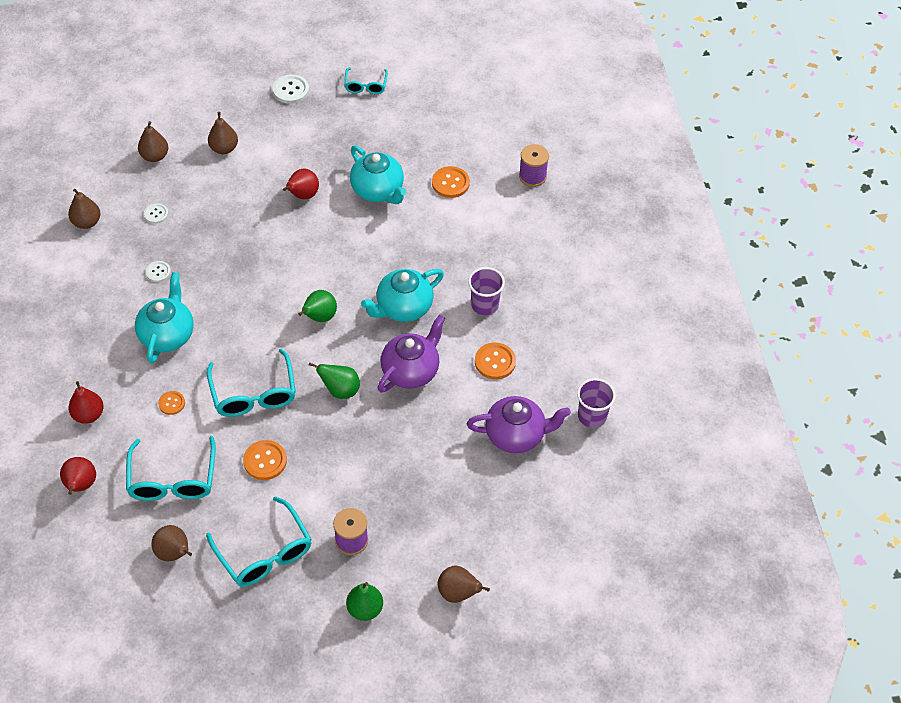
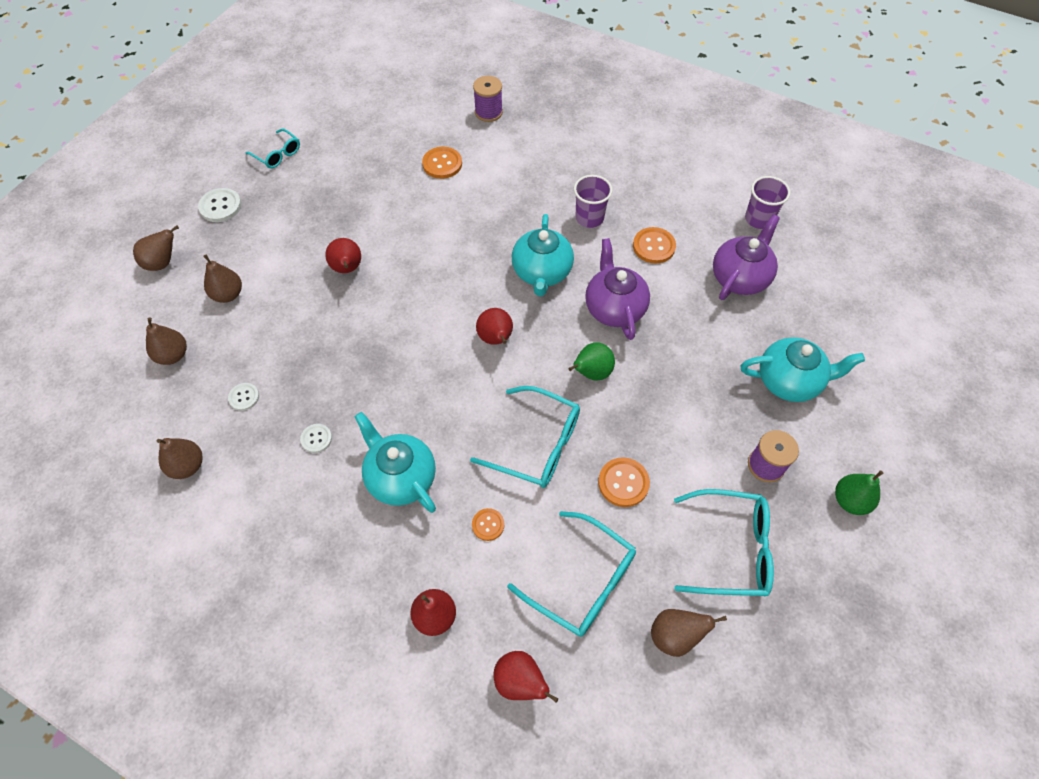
camera: 50 degrees left, 5 degrees up
green pear [298,290,337,322] -> red pear [476,308,513,345]
turquoise teapot [350,145,406,204] -> turquoise teapot moved to [740,337,865,402]
brown pear [438,565,490,603] -> brown pear moved to [133,225,179,271]

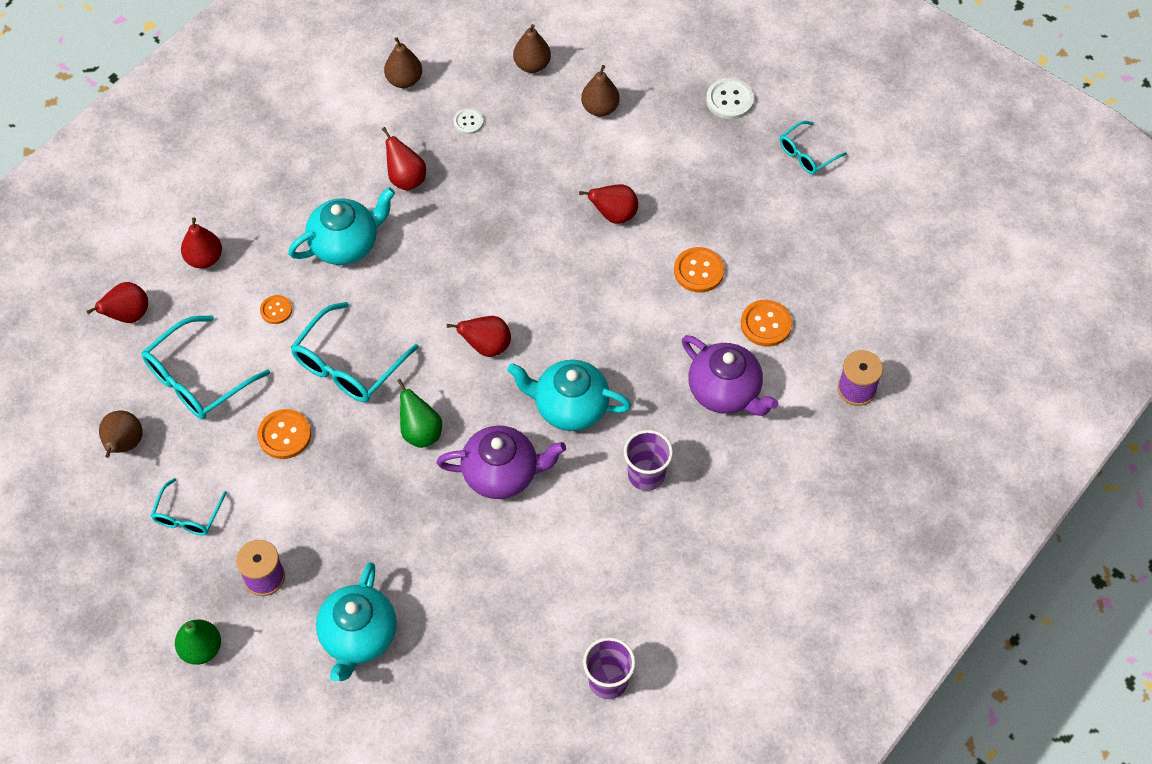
camera: 100 degrees right, 0 degrees up
brown pear [133,225,179,271] -> none
white button [300,424,332,453] -> red pear [382,127,426,191]
orange button [633,227,676,264] -> orange button moved to [674,247,724,293]
turquoise glasses [674,489,774,596] -> turquoise glasses [151,478,227,535], size x0.59
purple teapot [713,214,780,300] -> purple teapot moved to [682,335,778,416]

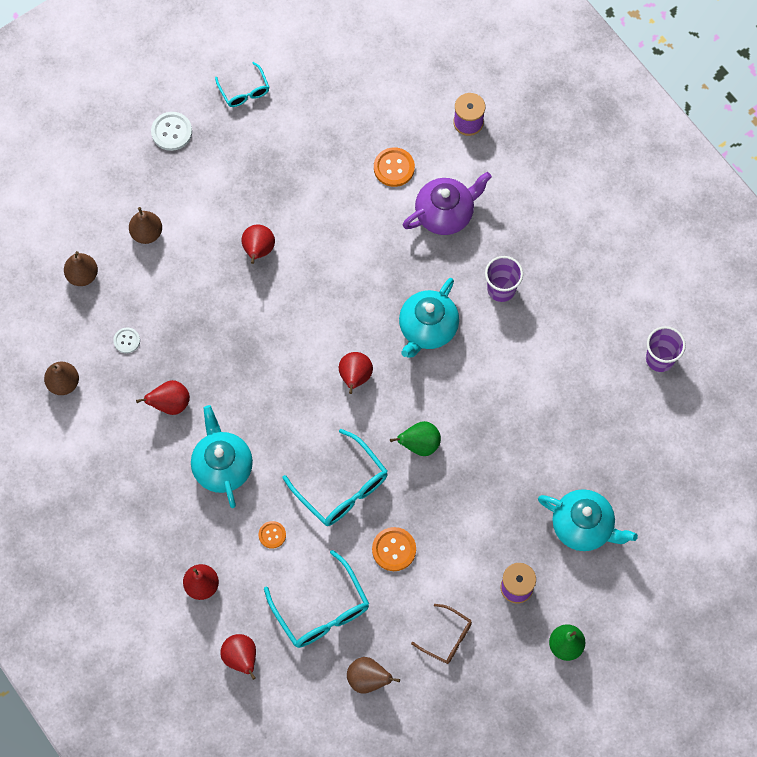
camera: 75 degrees left, 10 degrees up
turquoise glasses [151,478,227,535] -> brown glasses [411,604,472,664]
purple teapot [437,426,566,499] -> none
orange button [674,247,724,293] -> none

